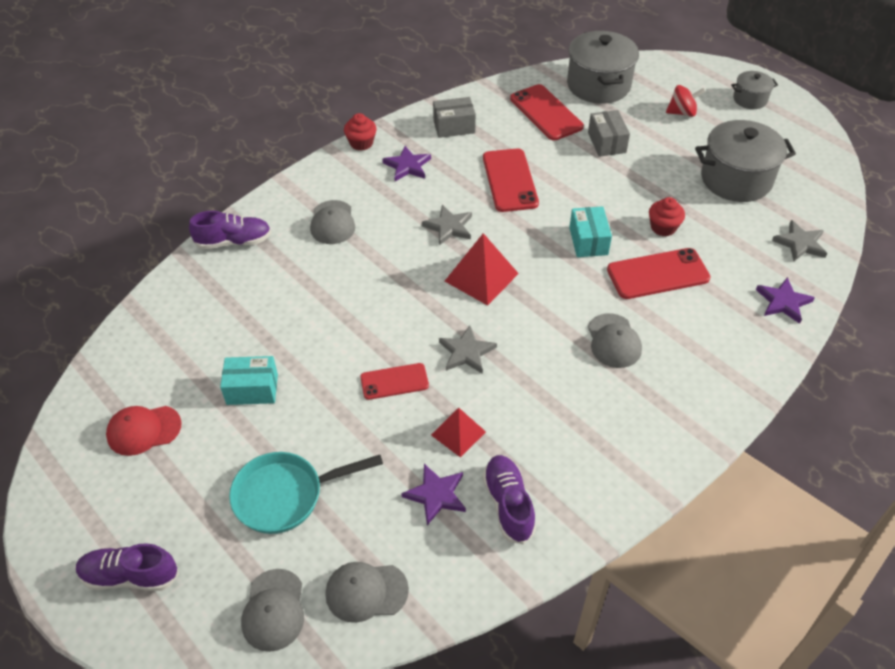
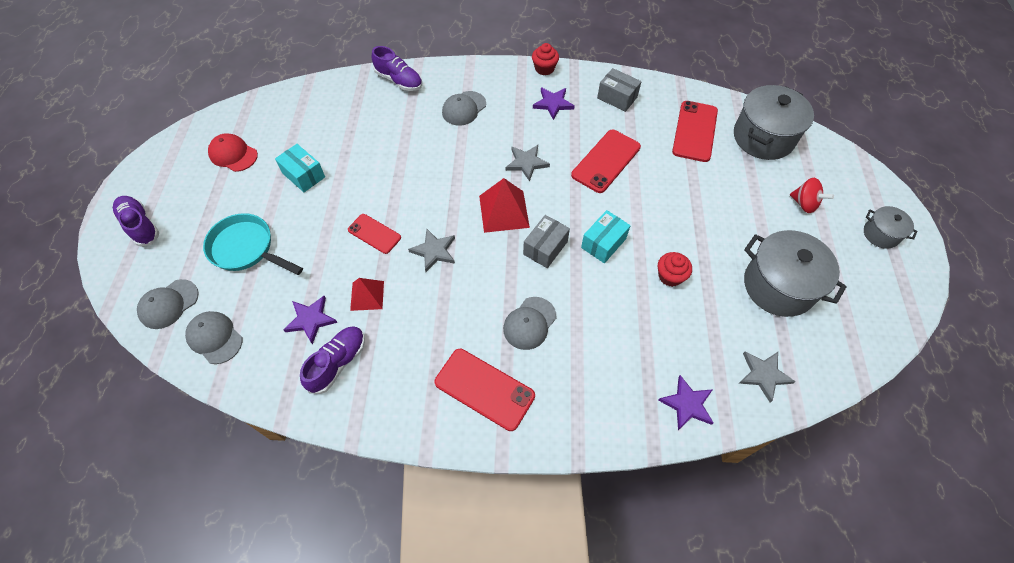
camera: 45 degrees right, 10 degrees up
grey box [588,110,630,157] -> grey box moved to [523,215,570,268]
red phone [607,248,711,299] -> red phone moved to [435,349,535,431]

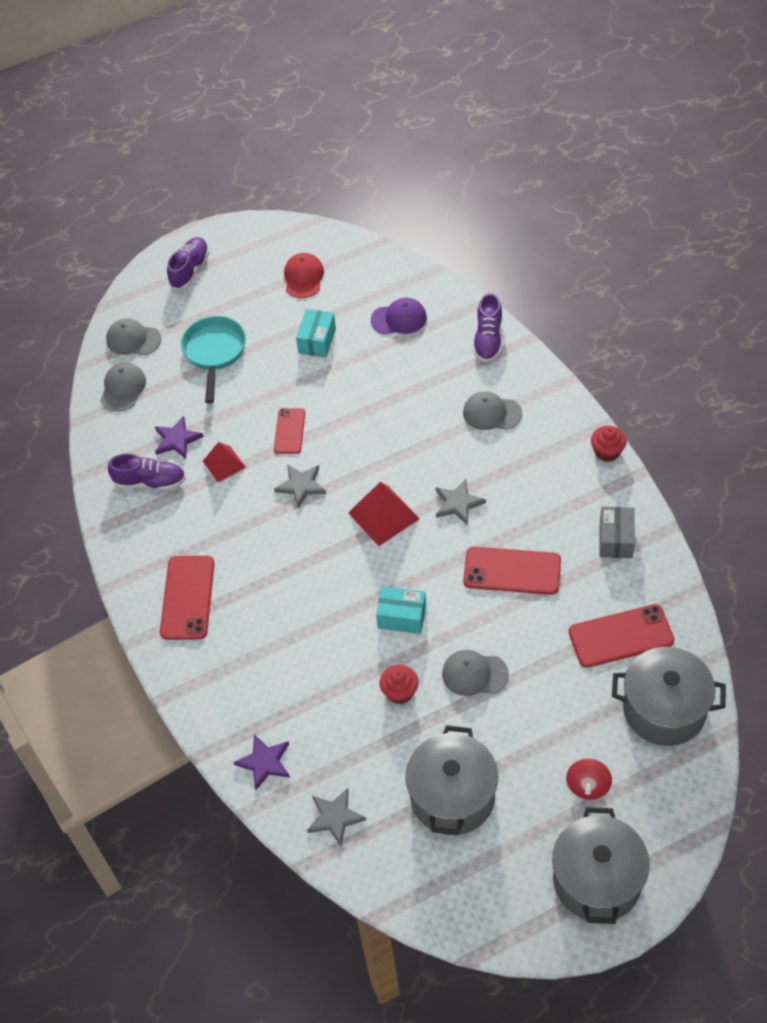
camera: 65 degrees right, 5 degrees down
grey cap [503,297,556,350] -> grey cap moved to [442,650,509,696]
grey box [523,215,570,268] -> none
purple star [533,88,575,120] -> none
grey pot [864,206,917,249] -> grey pot [552,807,650,924], size x1.91
none -> purple cap [371,298,427,334]

